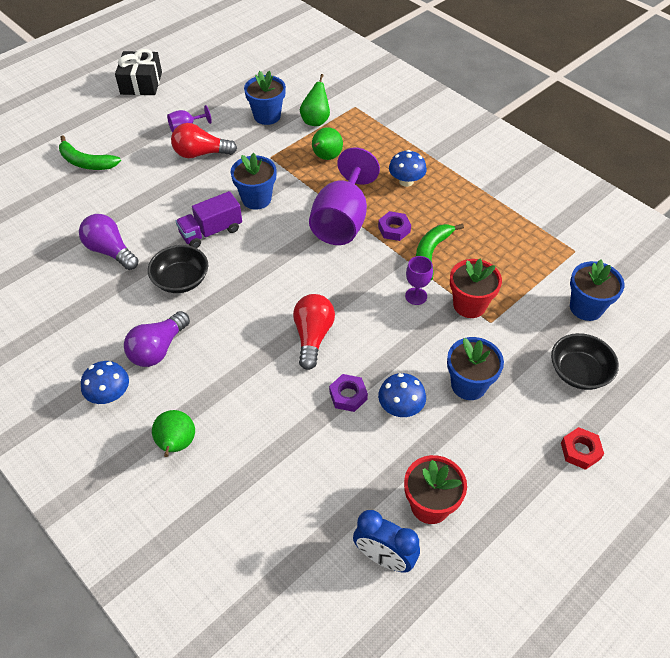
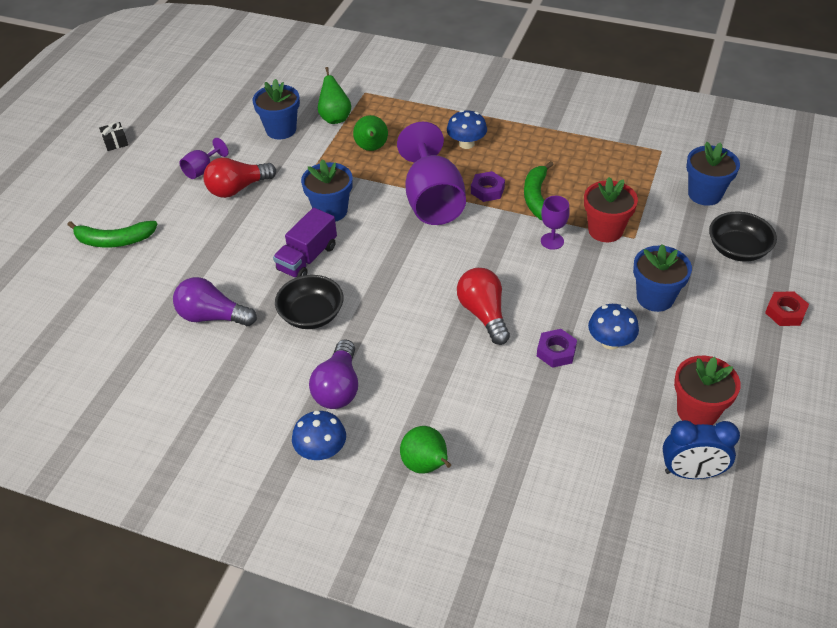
camera: 25 degrees left, 5 degrees down
black gift [115,49,162,95] -> black gift [99,122,128,151], size x0.50

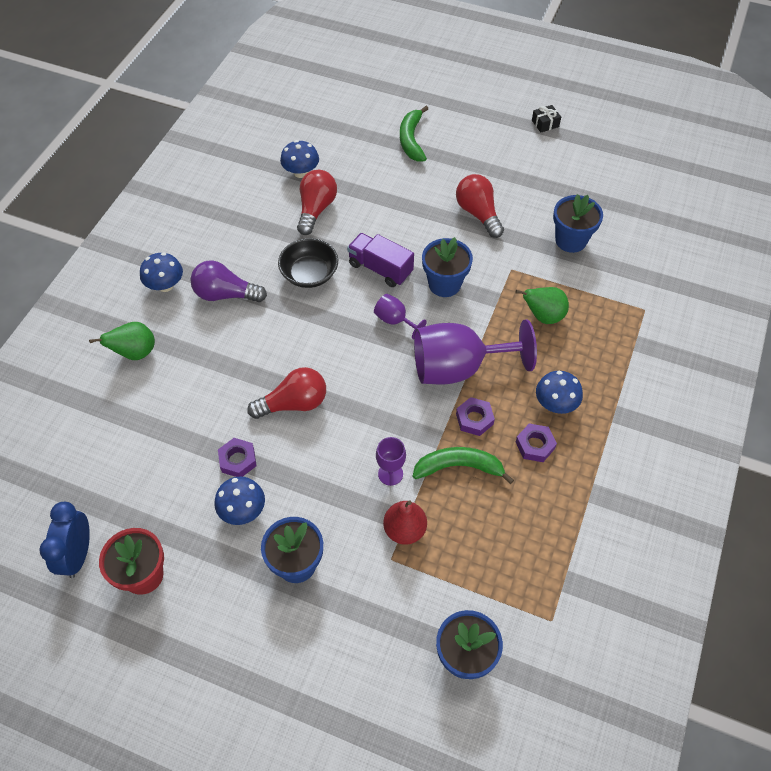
camera: 90 degrees right, 10 degrees up
purple light bulb [173,277,257,326] -> red light bulb [297,170,337,235]
purple goblet [180,138,229,179] -> purple goblet moved to [374,294,427,339]
green pear [318,67,351,124] -> none
red flower pot [584,177,638,242] -> red pear [383,501,427,545]
black bowl [709,212,777,262] -> none
red nut [765,291,809,326] -> none
none -> blue mushroom [280,140,319,178]
none -> purple nut [516,424,557,462]

